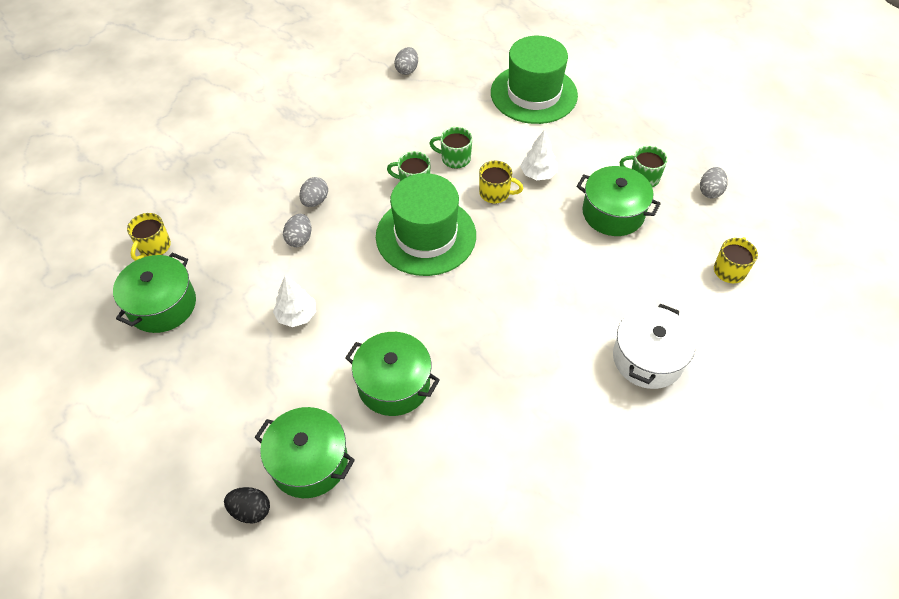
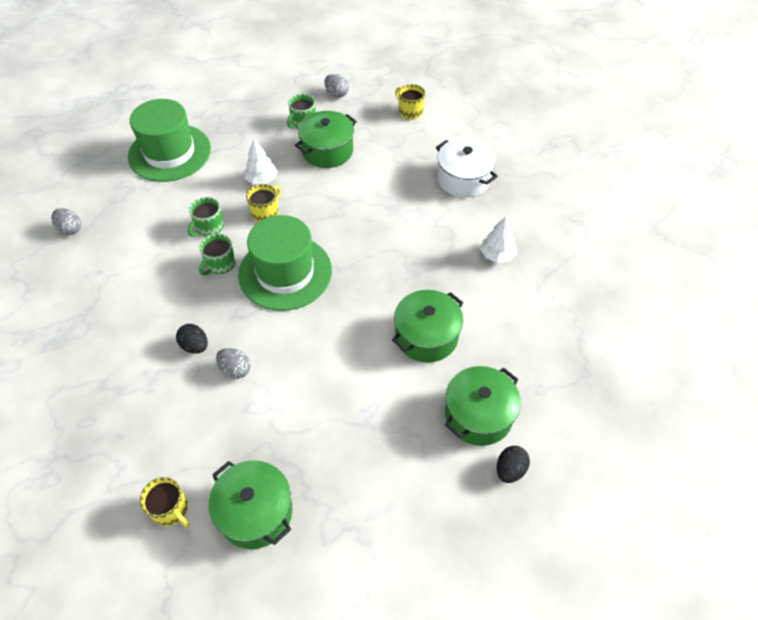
camera: 70 degrees left, 0 degrees up
white tree [273,275,316,327] -> white tree moved to [480,216,517,263]
grey egg [299,177,328,207] -> black egg [176,324,208,354]

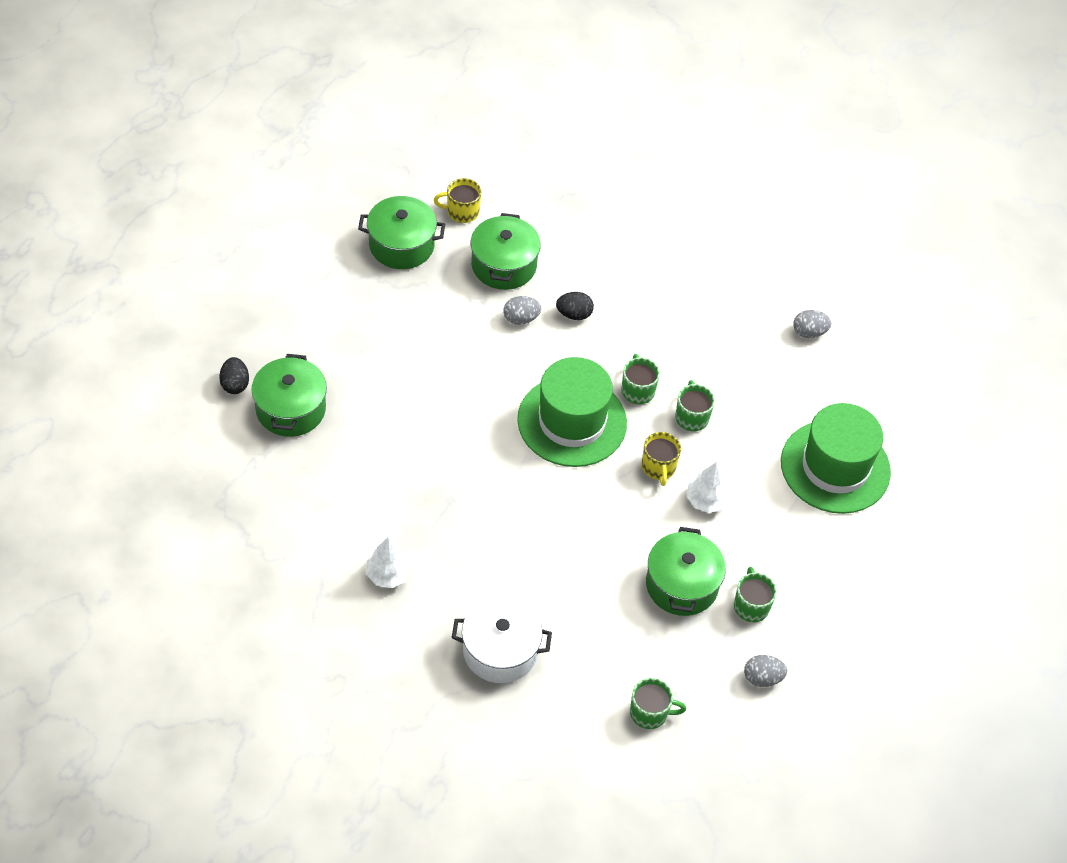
camera: 135 degrees right, 0 degrees up
green pot [392,290,463,363] -> green pot moved to [470,213,541,290]
yellow mug [395,84,425,120] -> green mug [630,678,686,729]

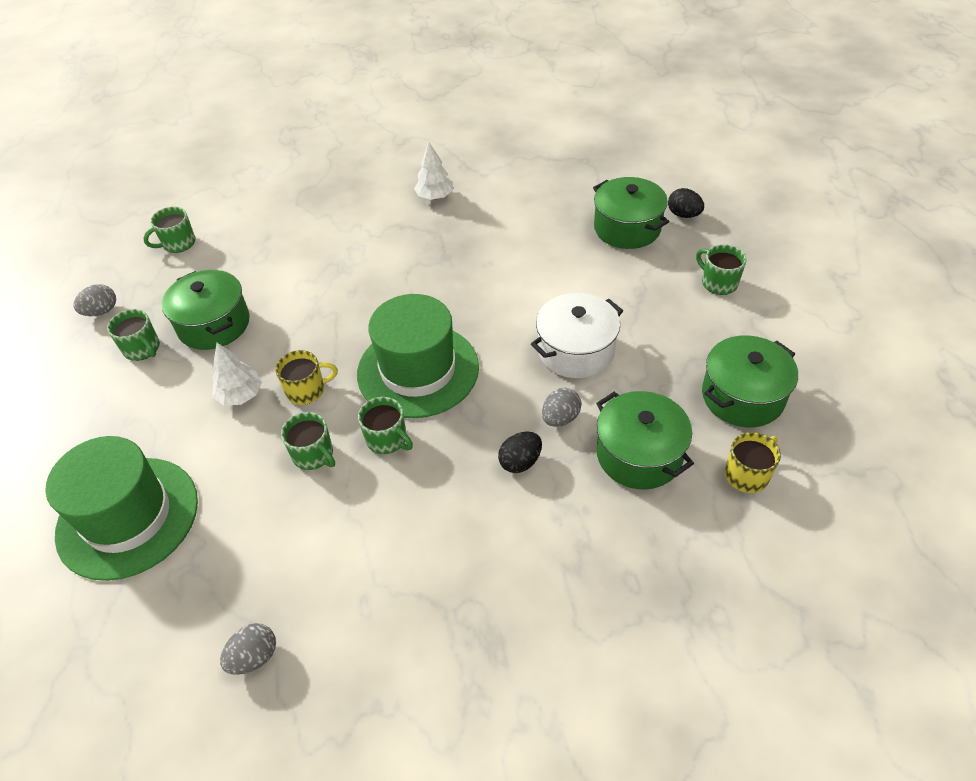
camera: 145 degrees right, 5 degrees down
white pot [452,596,552,683] -> white pot moved to [531,293,623,378]
yellow mug [642,432,681,486] -> yellow mug turned 120 degrees clockwise [275,350,338,405]
none -> green mug [696,244,747,295]

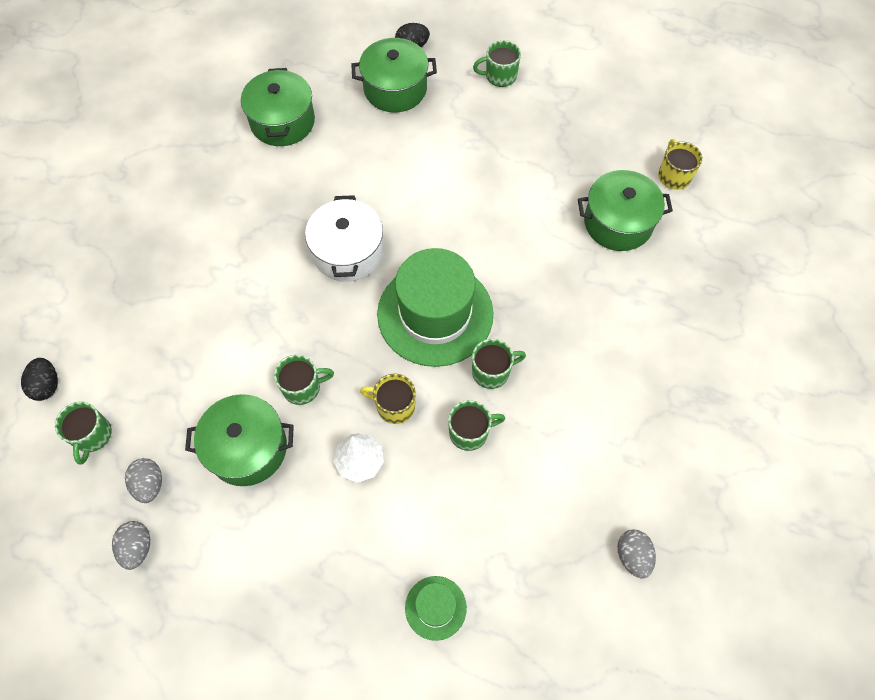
camera: 60 degrees left, 15 degrees up
green hat [46,436,198,581] -> green hat [405,576,467,641], size x0.45
green mug [107,309,160,361] -> green mug moved to [274,354,334,405]
yellow mug [275,350,338,405] -> yellow mug turned 90 degrees counterclockwise [360,374,416,424]
white tree [414,142,453,200] -> none
black egg [498,432,542,473] -> black egg moved to [21,358,58,401]
white pot [531,293,623,378] -> white pot moved to [305,195,383,282]
grey egg [542,388,581,427] -> grey egg moved to [125,458,162,503]
green pot [702,336,798,427] -> green pot moved to [241,68,315,146]

